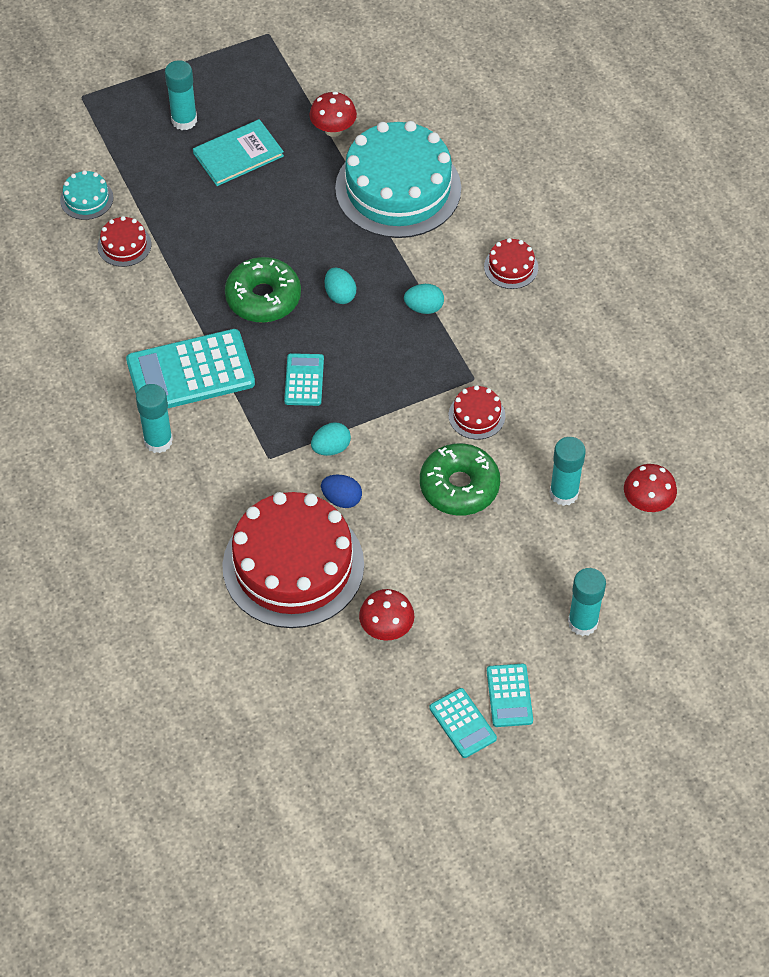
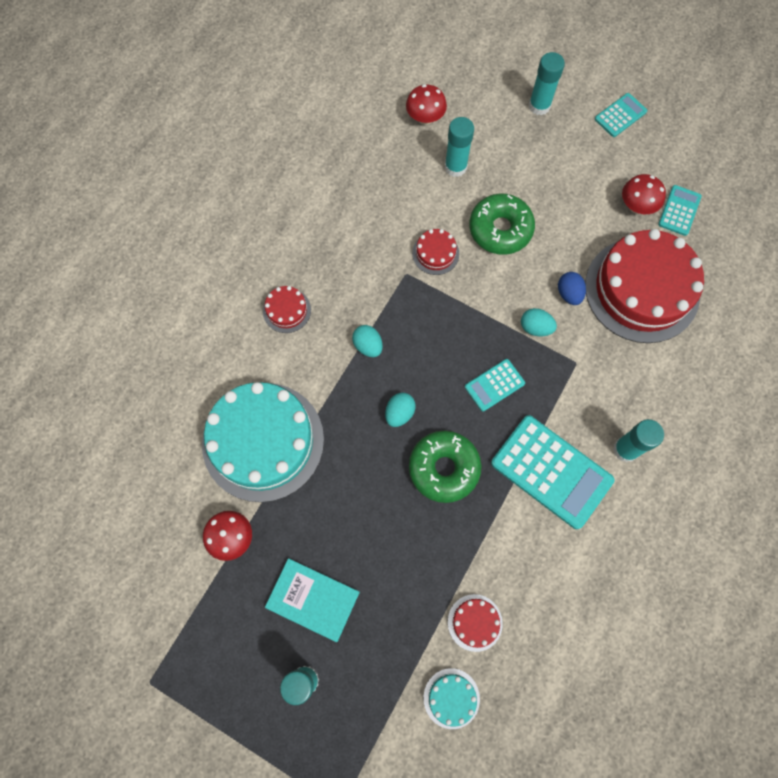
camera: 125 degrees left, 15 degrees up
turquoise calculator [429,688,497,758] -> turquoise calculator moved to [658,185,702,236]

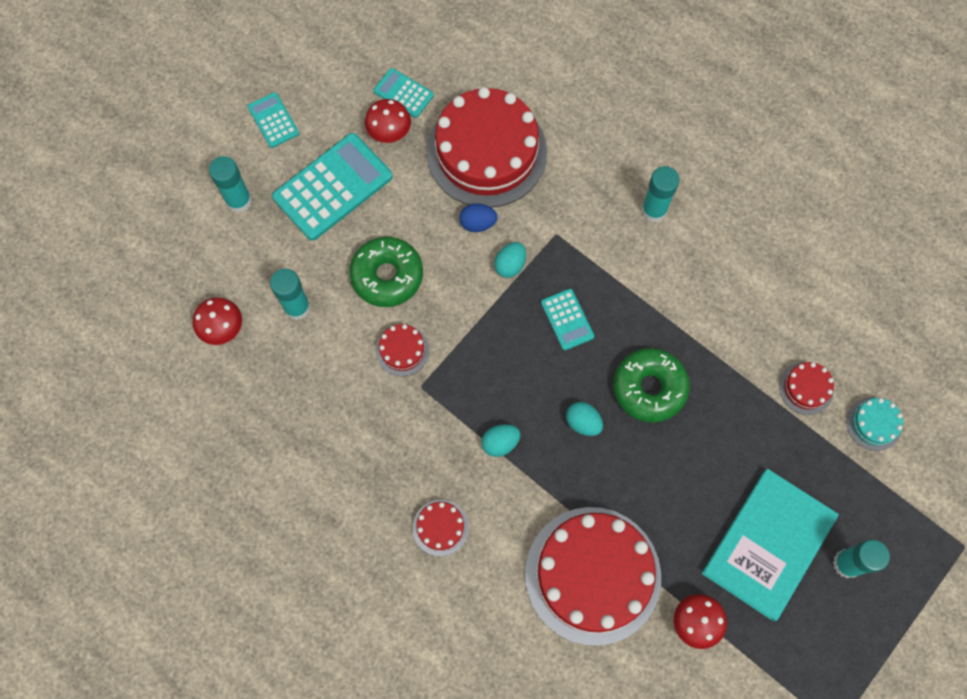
camera: 80 degrees left, 0 degrees up
turquoise cake [202,382,324,502] -> red cake [525,507,661,646]
turquoise book [265,558,360,642] -> turquoise book [702,469,839,621], size x1.51
turquoise calculator [491,415,614,529] -> turquoise calculator moved to [272,133,393,241]

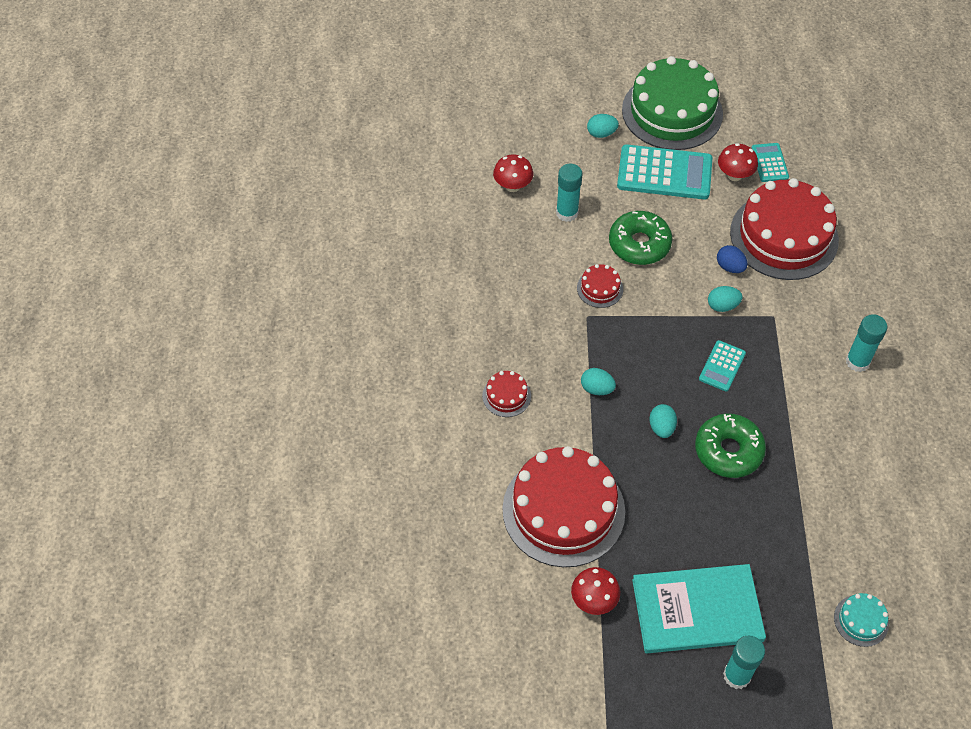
camera: 50 degrees right, 15 degrees down
turquoise glue stick [209,156,252,213] -> turquoise egg [587,114,619,138]
turquoise calculator [248,92,299,148] -> green cake [622,56,723,150]
red cake [779,362,834,415] -> none

